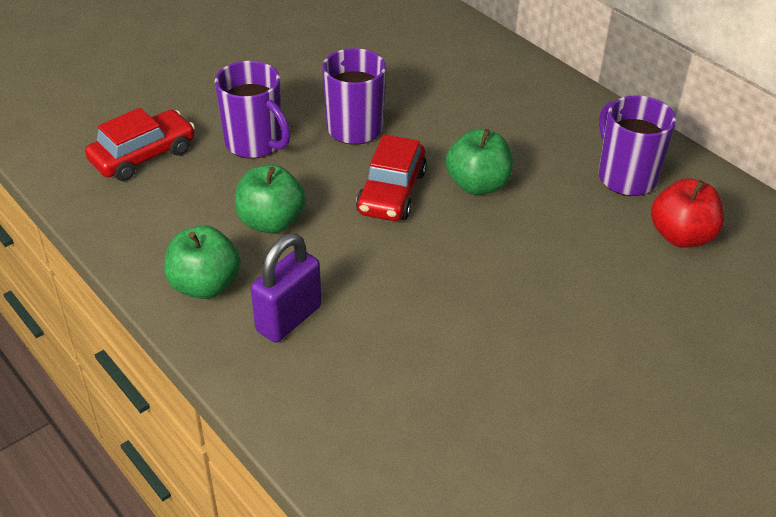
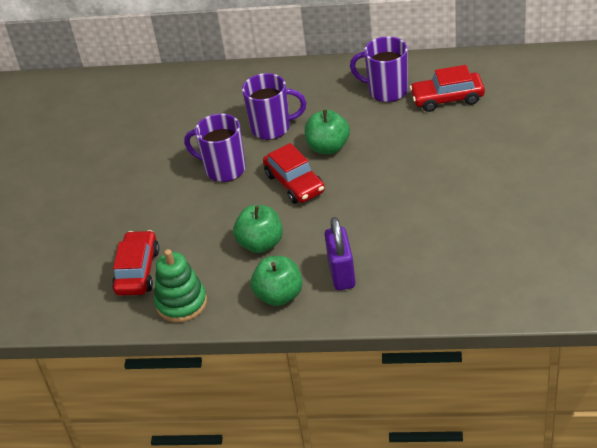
camera: 40 degrees left, 0 degrees up
purple mug [215,61,291,159] -> purple mug moved to [242,73,306,140]
red apple [651,179,724,248] -> red car [409,65,485,112]
none -> green stacking toy [154,249,207,323]

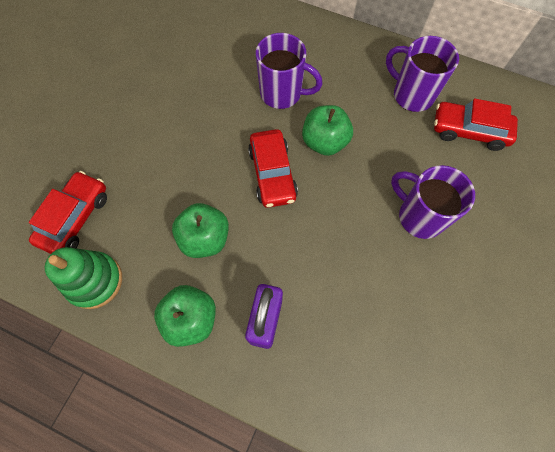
camera: 15 degrees right, 25 degrees up
purple mug [184,113,246,182] -> purple mug moved to [391,165,475,239]

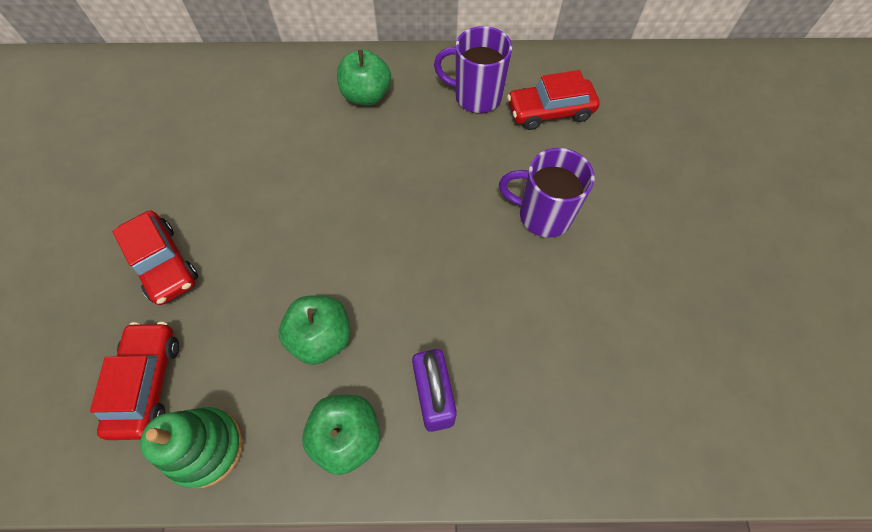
camera: 25 degrees left, 5 degrees down
red car [248,129,298,208] -> red car moved to [112,211,198,305]
purple mug [256,33,323,109] -> none
green apple [302,105,353,156] -> green apple moved to [337,49,391,105]

